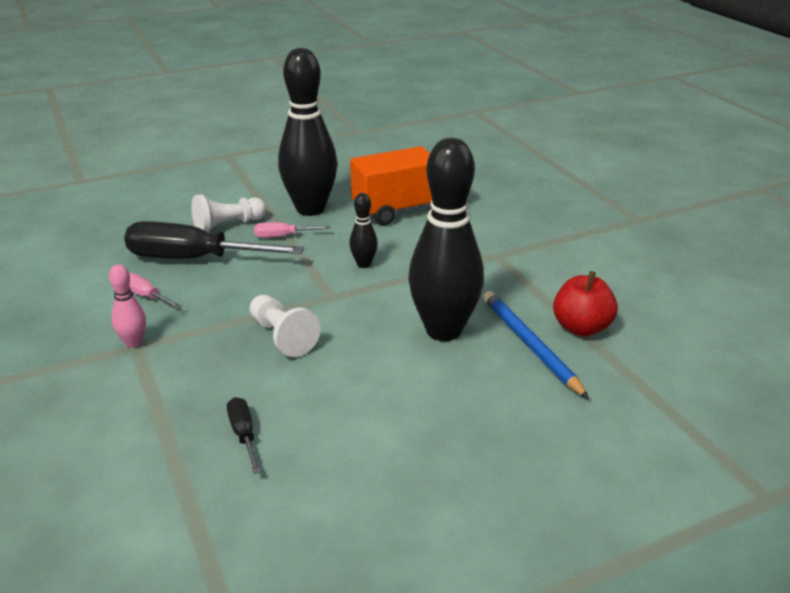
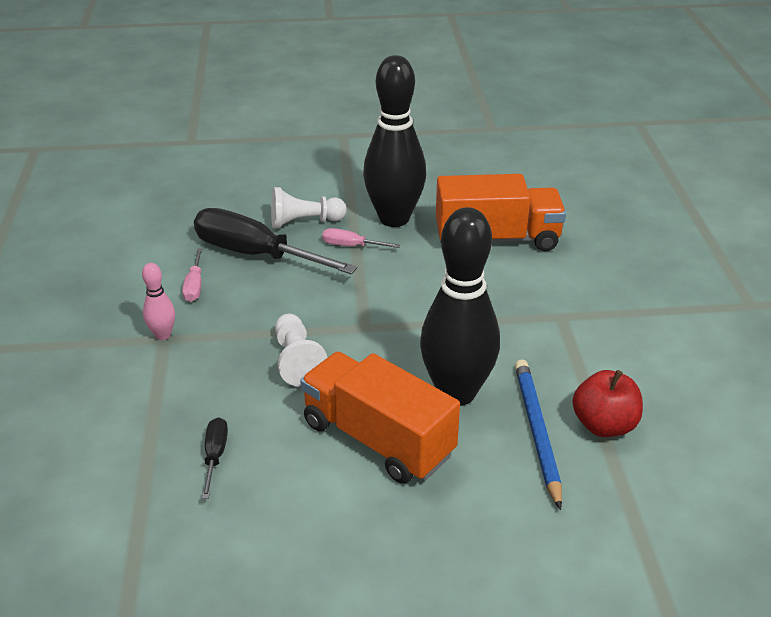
camera: 20 degrees right, 5 degrees up
pink screwdriver [129,273,182,309] -> pink screwdriver turned 150 degrees counterclockwise [182,248,202,302]
black bowling pin [349,193,378,268] -> none
none -> orange truck [300,352,460,484]

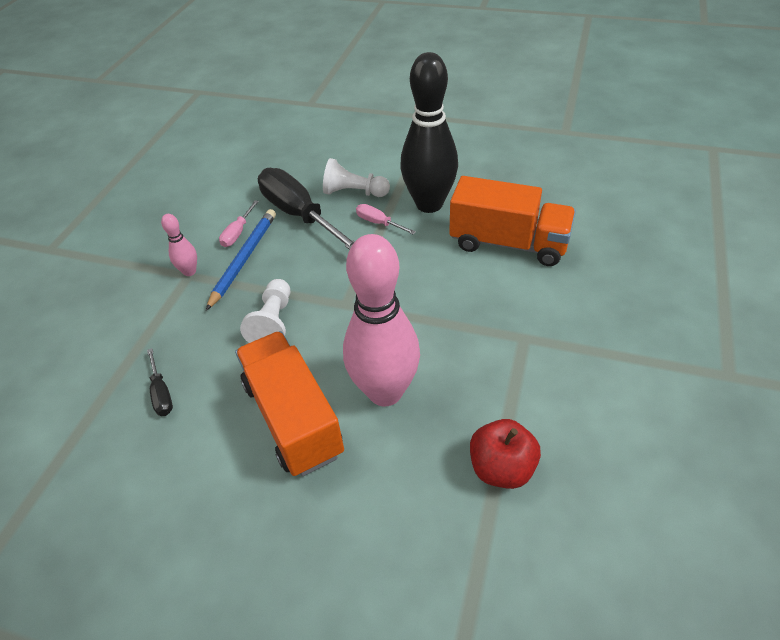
camera: 25 degrees right, 10 degrees up
black screwdriver [202,417,228,499] -> black screwdriver turned 135 degrees clockwise [147,348,173,416]
black bowling pin [420,207,500,406] -> pink bowling pin [343,234,420,406]
blue pencil [515,359,562,510] -> blue pencil moved to [206,209,276,311]

